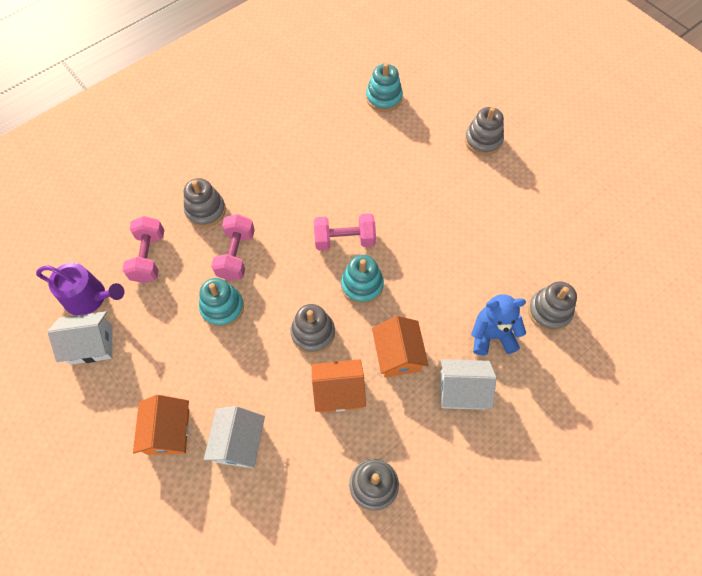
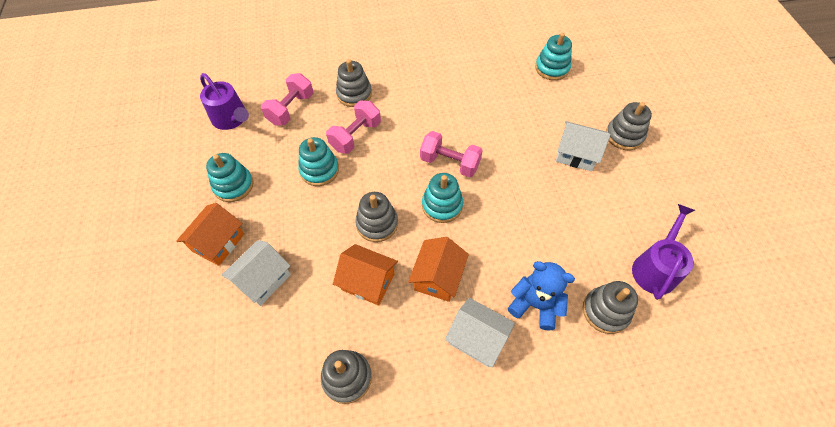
camera: 30 degrees right, 5 degrees down
white house [47,311,112,365] -> white house moved to [556,121,611,171]
none -> turquoise stacking toy [206,153,254,202]
none -> purple watering can [632,204,695,300]

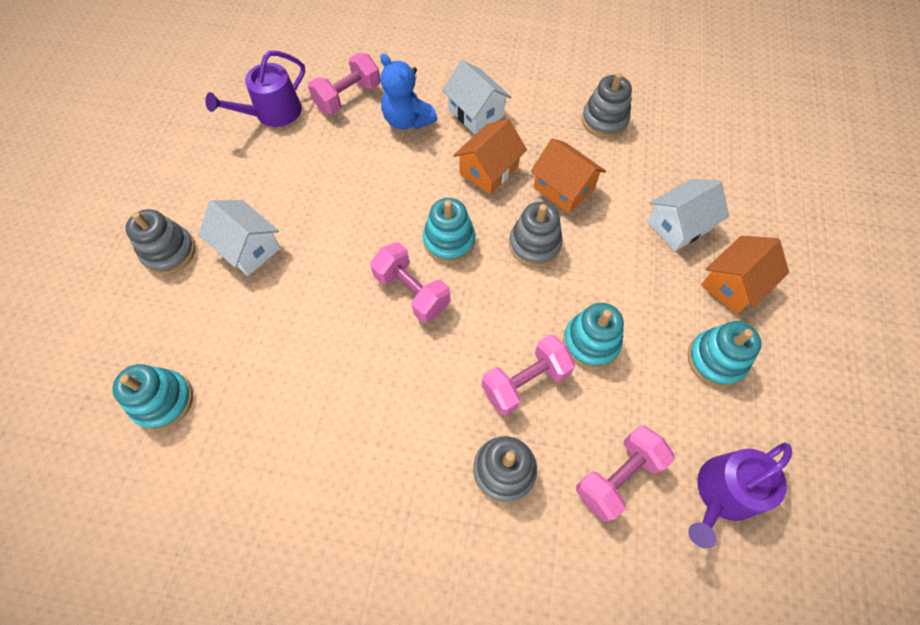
camera: 160 degrees left, 5 degrees up
purple watering can [200,73,249,130] -> purple watering can turned 105 degrees counterclockwise [688,442,792,549]
grey stacking toy [583,281,638,334] -> pink dumbbell [308,53,380,114]

